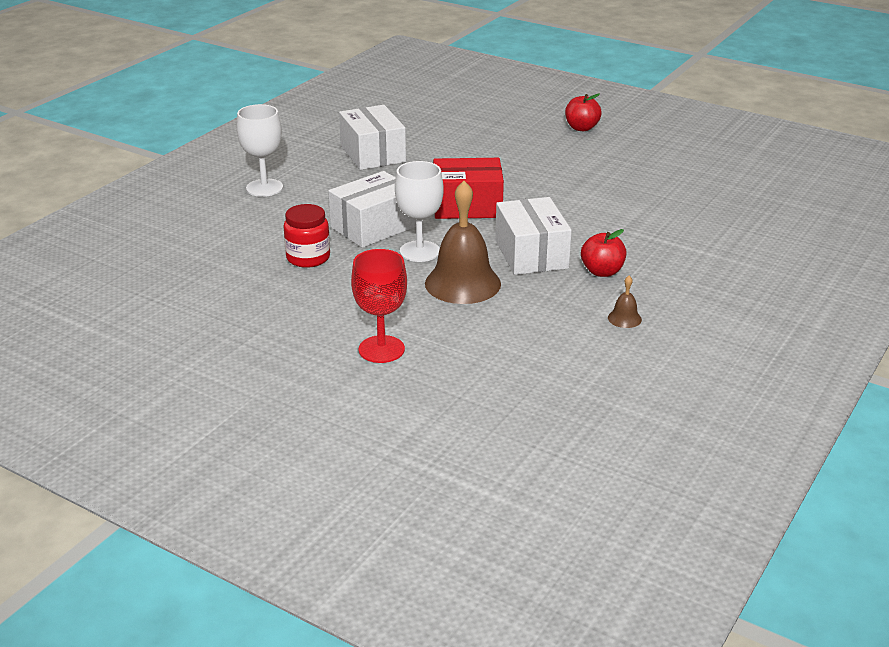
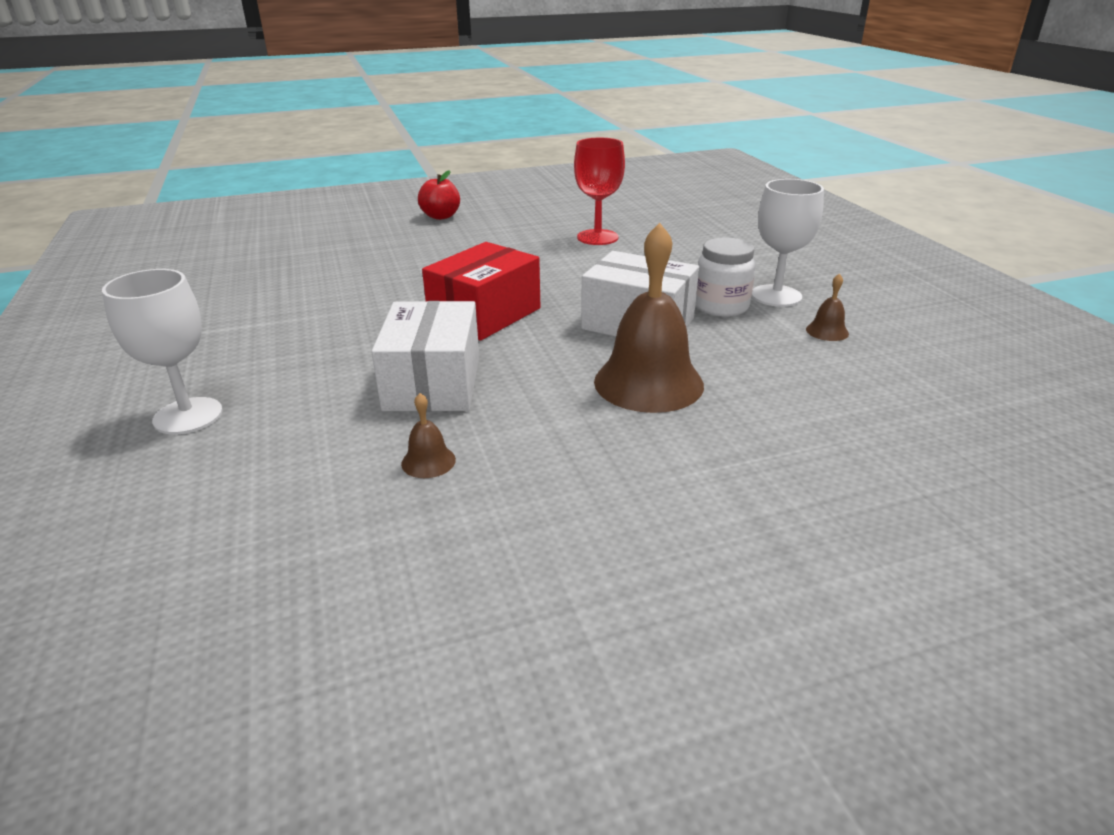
camera: 50 degrees left, 0 degrees up
red jar [283,204,330,268] -> brown bell [401,393,456,478]
white box [339,105,406,170] -> none
red goblet [351,249,407,363] -> red goblet moved to [574,138,625,245]
white goblet [395,161,444,262] -> white goblet moved to [752,179,824,307]
red apple [581,229,627,277] -> white jar [695,238,756,317]

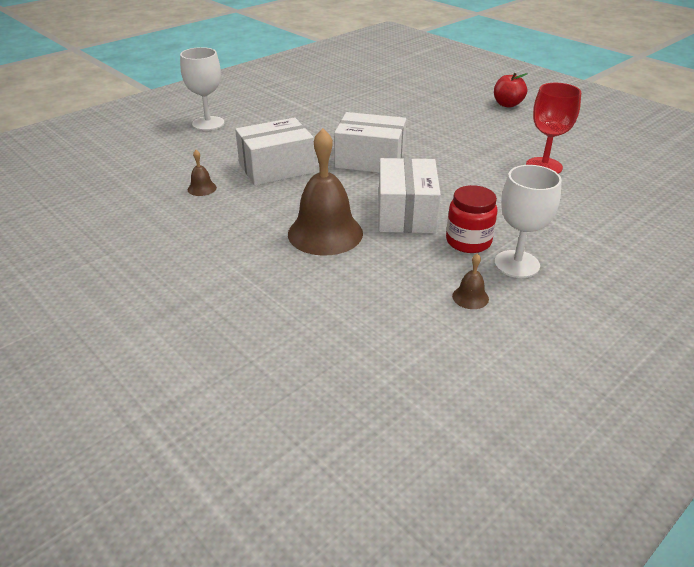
camera: 65 degrees right, 5 degrees up
red box [422,242,540,341] -> white box [334,112,407,173]
white jar [695,238,756,317] -> red jar [446,185,498,253]

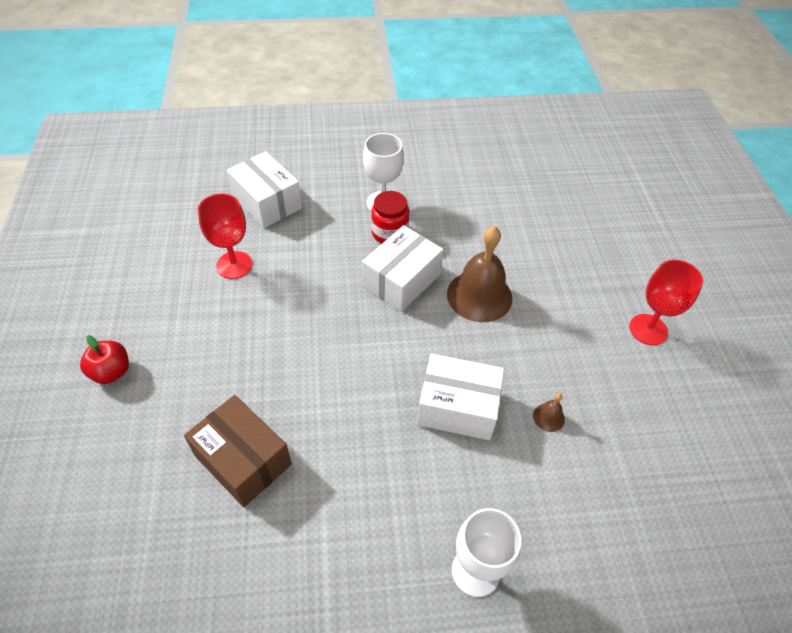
camera: 145 degrees left, 15 degrees up
white box [334,112,407,173] -> white box moved to [227,151,302,228]
brown bell [452,253,489,309] -> none
none -> brown box [184,395,292,507]
none -> red goblet [629,260,703,345]

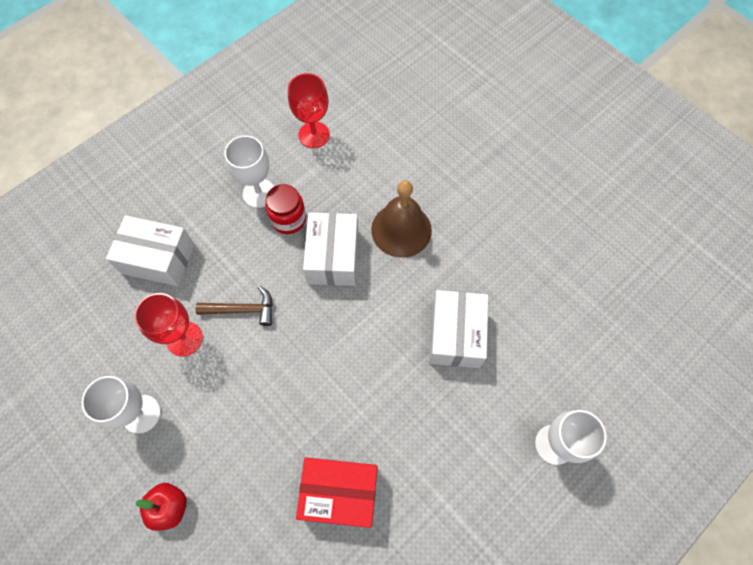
camera: 35 degrees left, 15 degrees up
brown box [184,395,292,507] -> red box [296,457,378,528]
white box [417,354,504,440] -> white box turned 60 degrees counterclockwise [429,290,488,368]
brown bell [533,393,565,432] -> none
red goblet [629,260,703,345] -> red goblet moved to [288,73,330,148]
none -> white goblet [81,376,161,434]
none -> brown hammer [195,286,273,326]

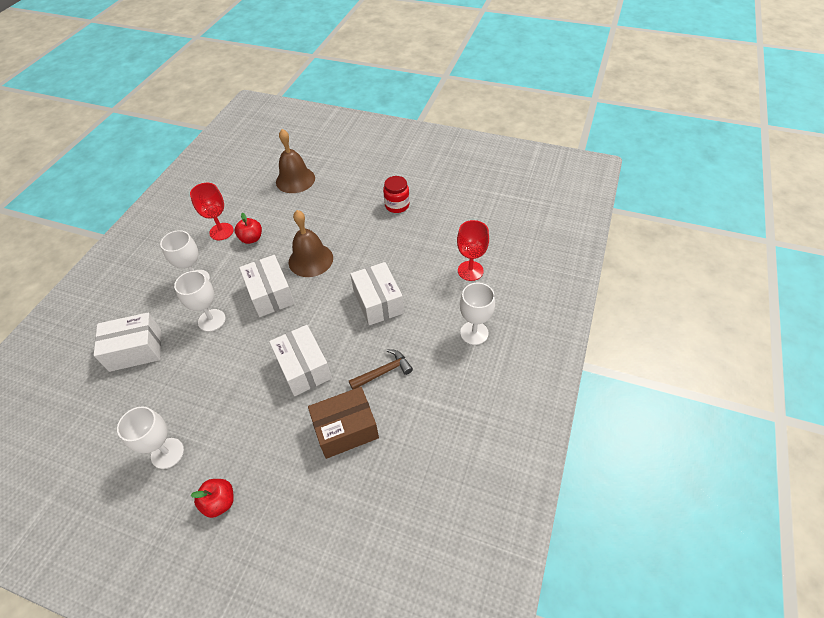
camera: 25 degrees left, 15 degrees down
red goblet [134,293,203,357] -> red goblet moved to [457,220,489,281]
brown hammer [195,286,273,326] -> brown hammer moved to [349,349,413,390]
red jar [265,184,306,234] -> red jar moved to [383,176,410,213]
red box [296,457,378,528] -> brown box [308,387,379,459]
none -> white goblet [174,271,226,332]
none -> red apple [235,213,262,244]
none -> white box [269,325,332,396]
none -> brown bell [276,129,315,193]

